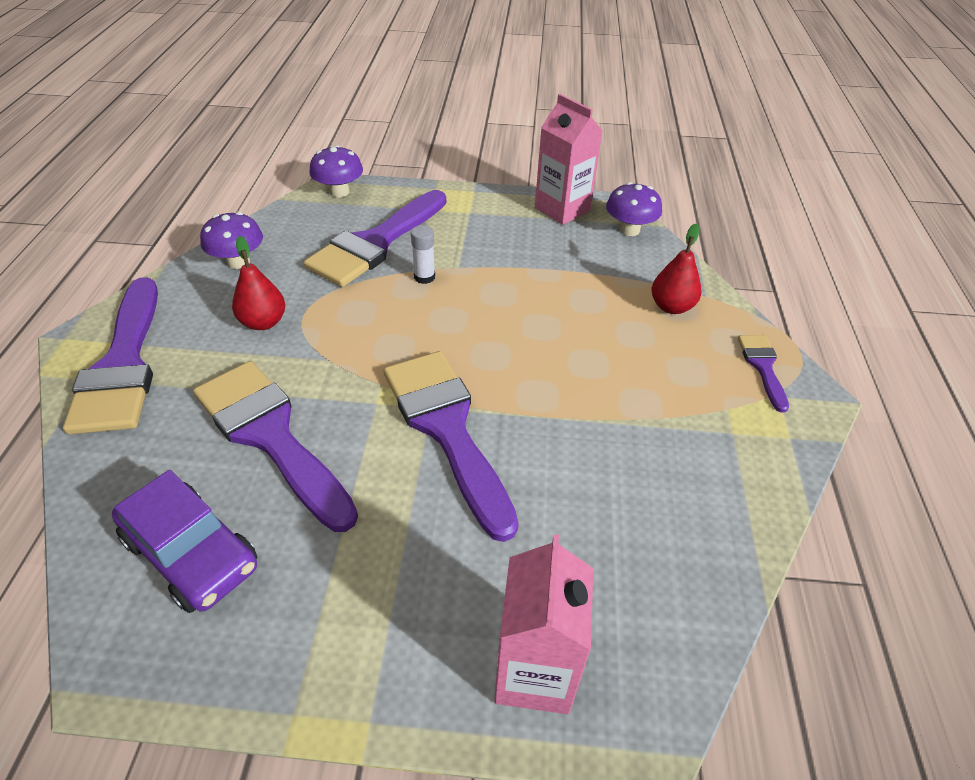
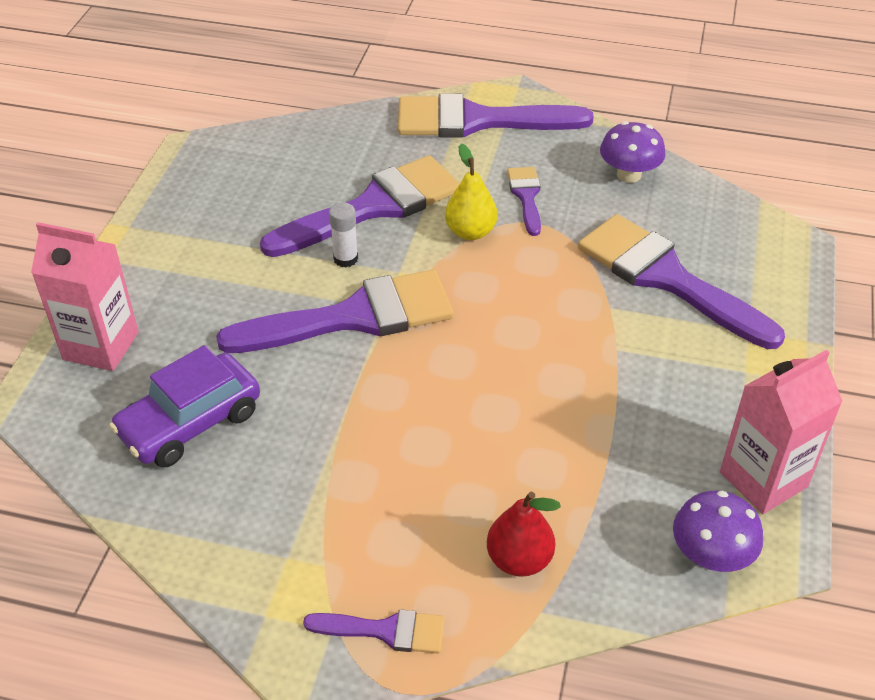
camera: 100 degrees right, 0 degrees up
purple car [112,470,258,613] -> purple car moved to [109,345,260,468]
red pear [232,236,285,330] -> purple brush [507,167,541,236]
purple mushroom [309,145,363,197] -> none
white glue stick [411,225,435,284] -> white glue stick moved to [329,203,358,267]
none -> yellow pear [445,144,498,240]

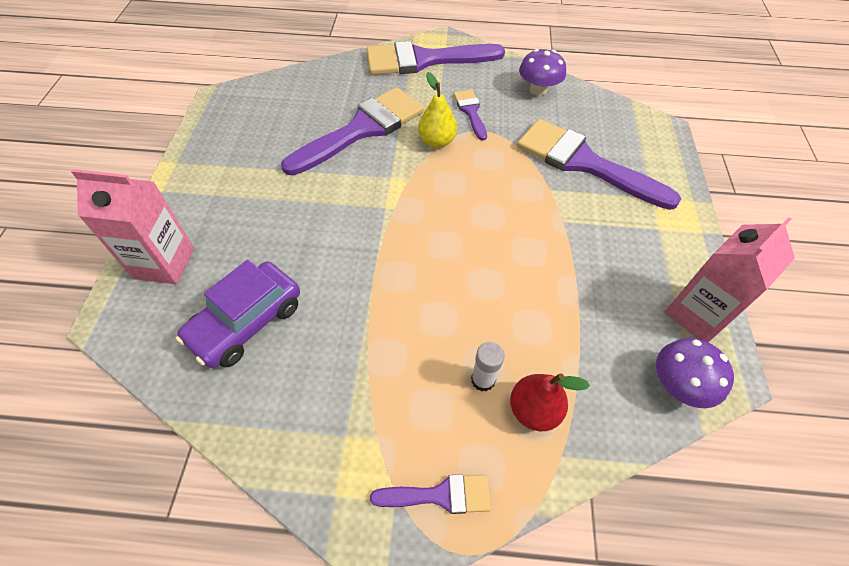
camera: 10 degrees left, 10 degrees up
purple brush [216,270,454,353] -> none
white glue stick [329,203,358,267] -> white glue stick moved to [471,342,505,392]

